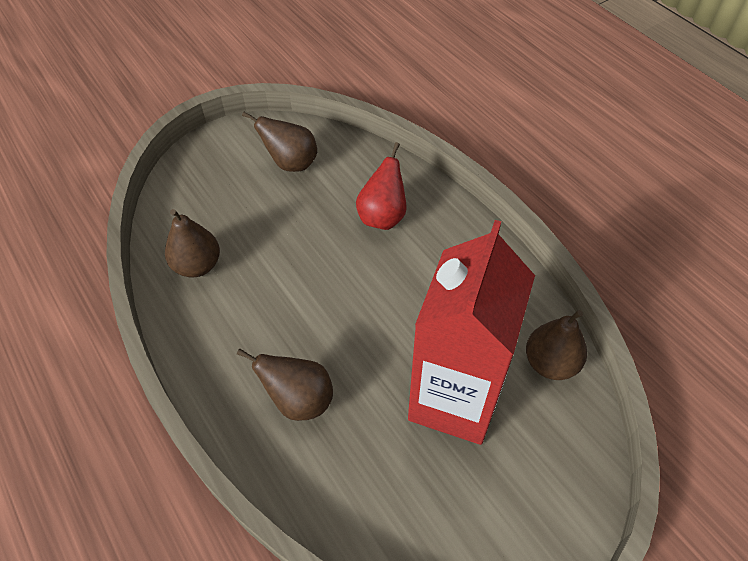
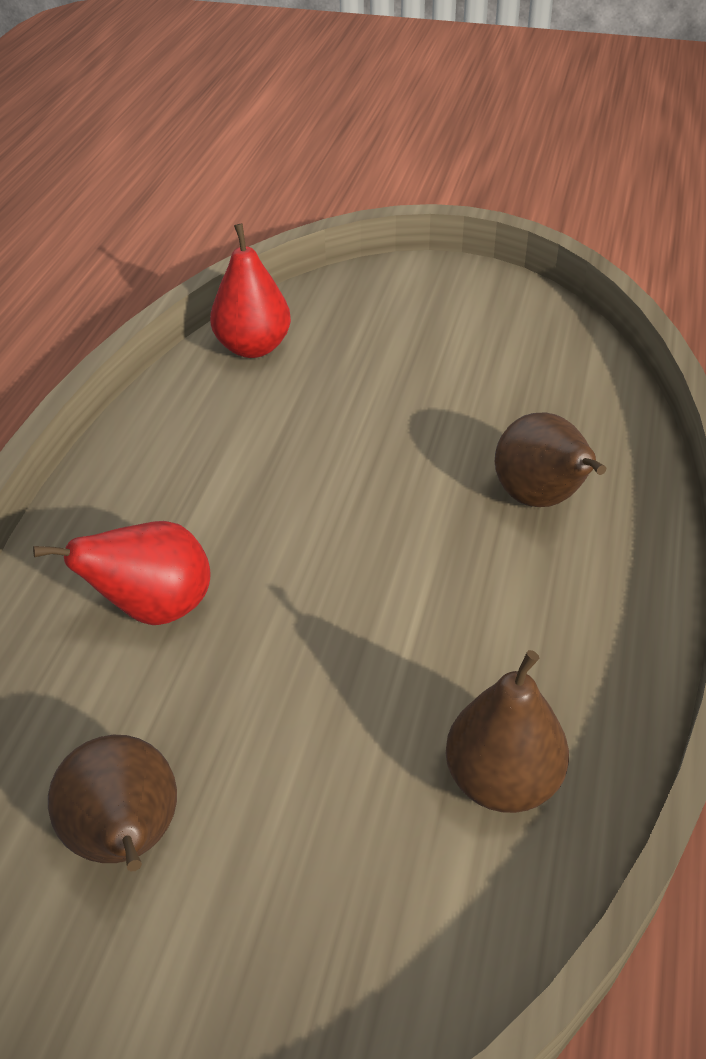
camera: 130 degrees left, 10 degrees down
red carton [408,220,535,445] -> none
brown pear [526,310,587,380] -> red pear [210,223,291,358]

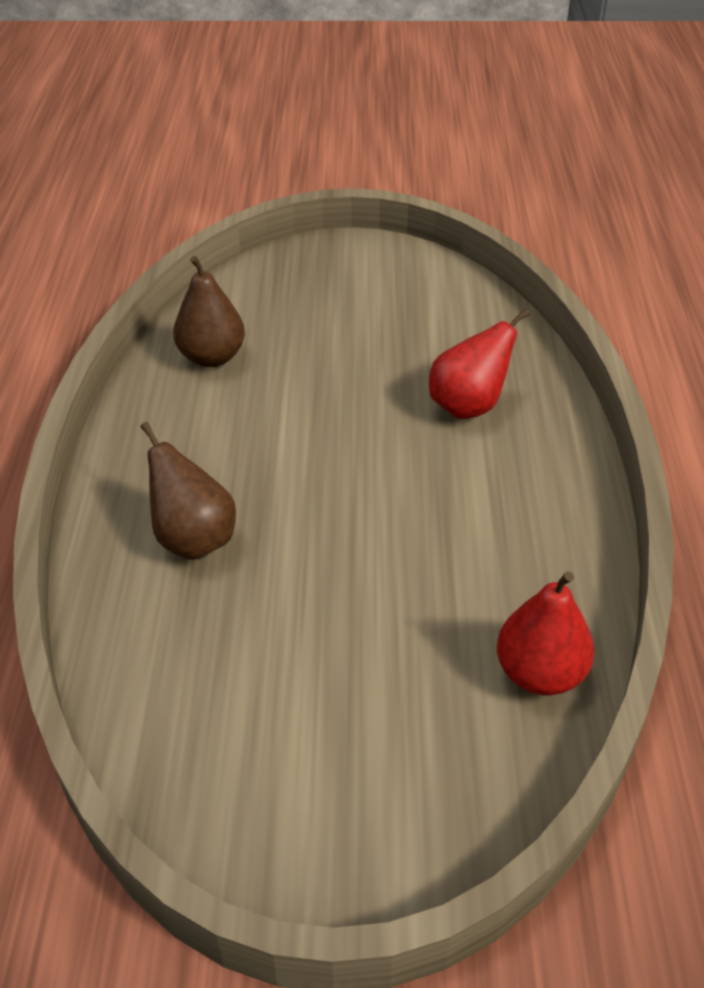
camera: 165 degrees right, 0 degrees up
brown pear [48,735,177,871] -> none

